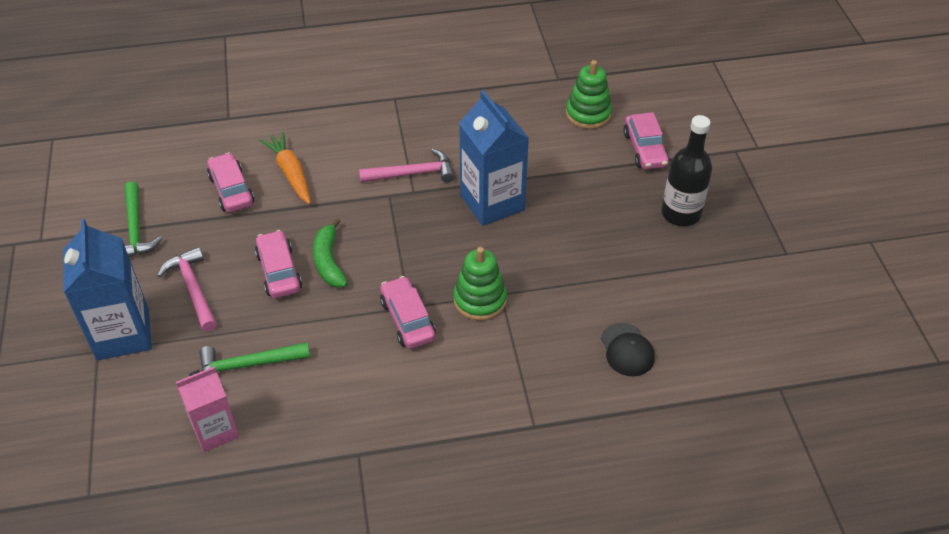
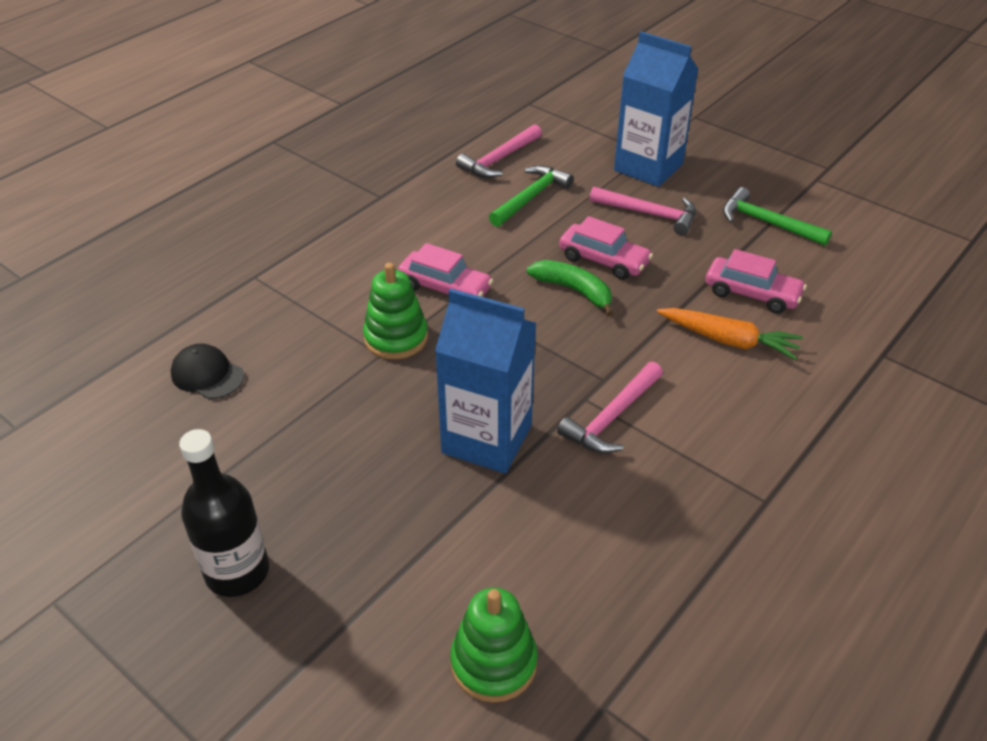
camera: 140 degrees right, 5 degrees down
pink carton [176,366,239,452] -> pink hammer [456,124,542,178]
pink car [623,112,669,170] -> none

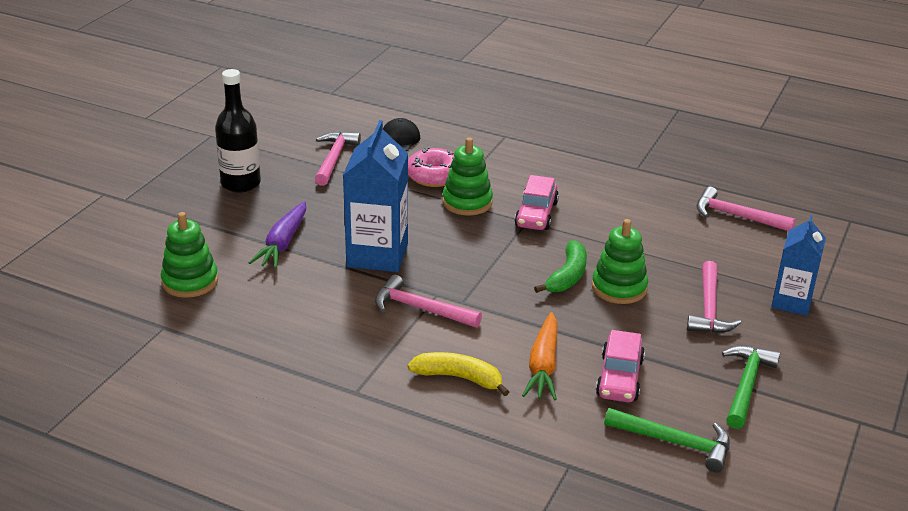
camera: 75 degrees right, 10 degrees down
green hammer [489,165,574,227] -> green hammer moved to [604,408,730,472]
pink car [559,216,653,280] -> green stacking toy [592,219,648,304]
blue carton [614,31,698,187] -> blue carton [771,215,826,316], size x0.65
none -> purple carrot [249,201,306,268]
none -> pink hammer [315,132,361,186]
none -> pink donut [408,147,455,187]
none -> yellow banana [408,352,509,396]

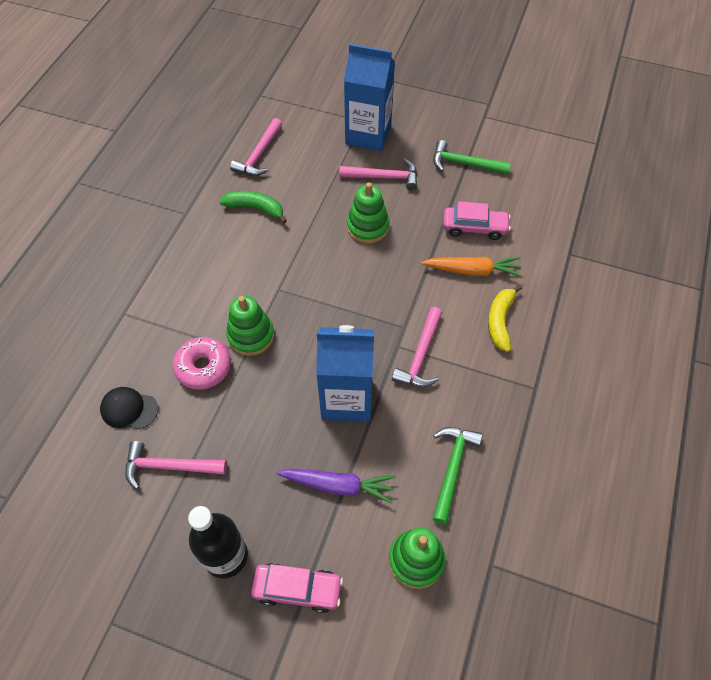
camera: 95 degrees left, 25 degrees up
pink car [515,175,559,230] -> pink car moved to [251,563,343,613]
green banana [534,240,587,293] -> green banana moved to [219,191,287,223]
green hammer [604,408,730,472] -> green hammer moved to [433,427,483,524]
blue carton [771,215,826,316] -> blue carton [344,44,395,151], size x1.55

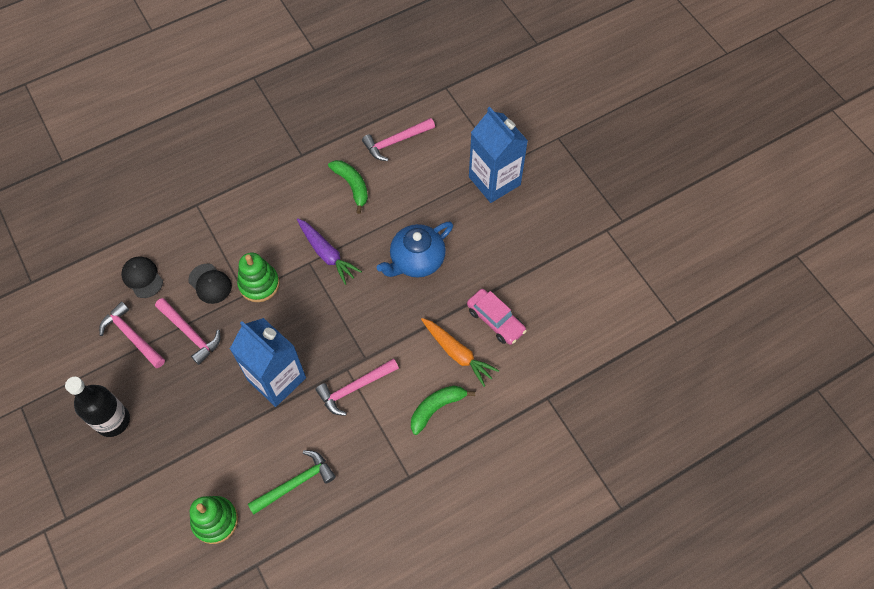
camera: 40 degrees right, 5 degrees up
pink donut [173,337,231,390] -> black cap [188,264,232,304]
pink car [251,563,343,613] -> none
purple carrot [276,469,396,504] -> purple carrot moved to [297,218,362,285]
pink hammer [339,159,417,190] -> pink hammer moved to [155,298,220,365]
green stacking toy [347,182,390,244] -> blue teapot [377,222,453,278]
green hammer [433,140,511,174] -> none
yellow banana [488,285,522,352] -> green banana [411,386,475,435]

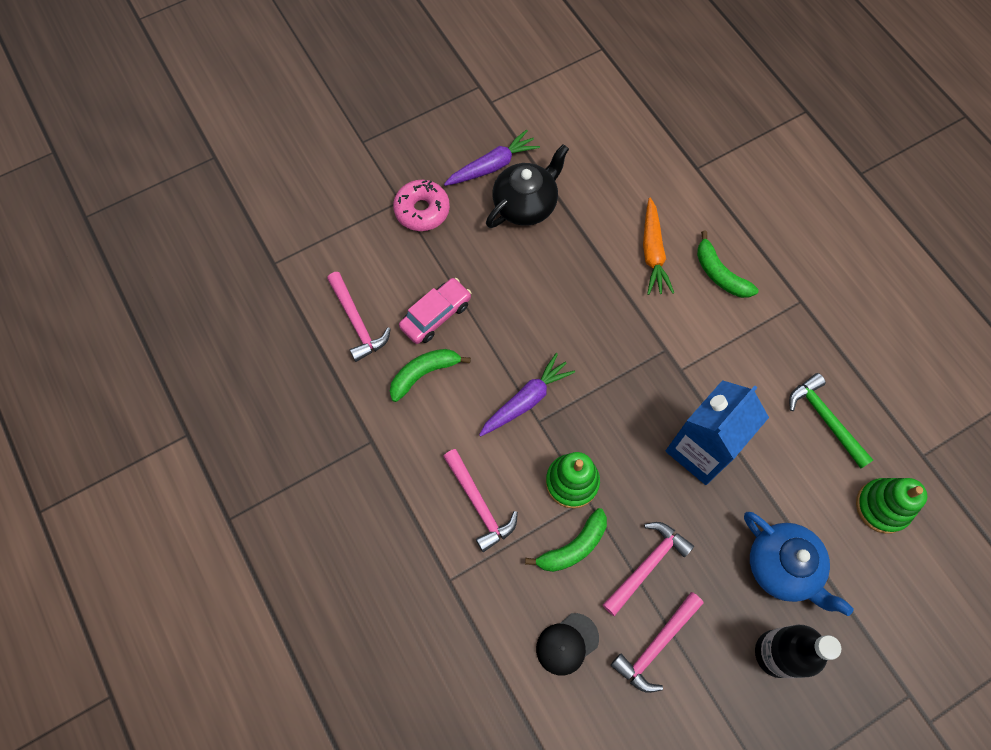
camera: 90 degrees left, 5 degrees up
black cap [188,264,232,304] -> green banana [525,508,607,572]
pink hammer [316,358,399,416] -> pink hammer moved to [443,449,518,552]
blue teapot [377,222,453,278] -> blue teapot moved to [744,512,854,616]
orange carrot [421,318,499,387] -> orange carrot turned 135 degrees clockwise [643,198,674,295]
pink car [467,289,527,345] -> pink car moved to [399,278,472,344]
blue carton [469,107,528,203] -> pink donut [393,180,450,231]
none -> purple carrot [444,130,540,186]
none -> black teapot [486,144,569,228]

